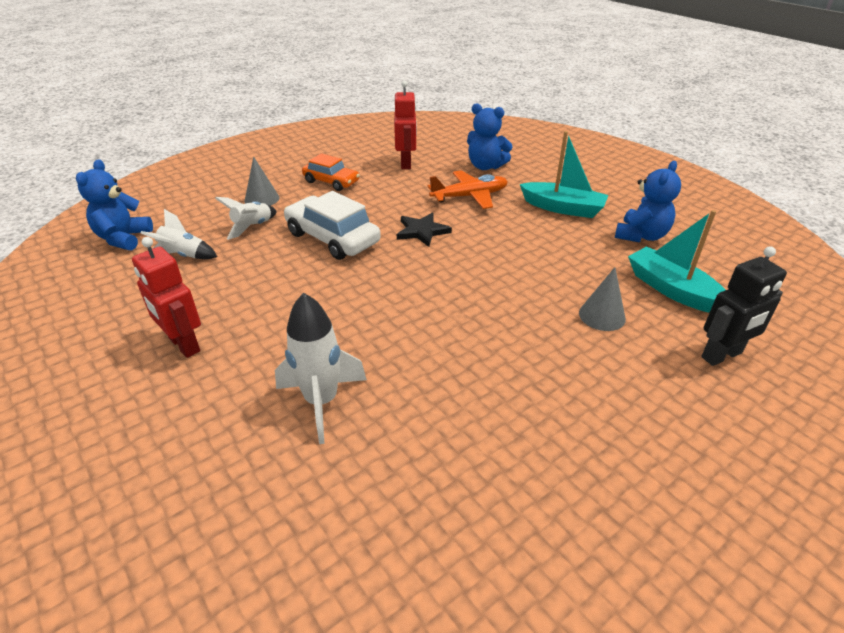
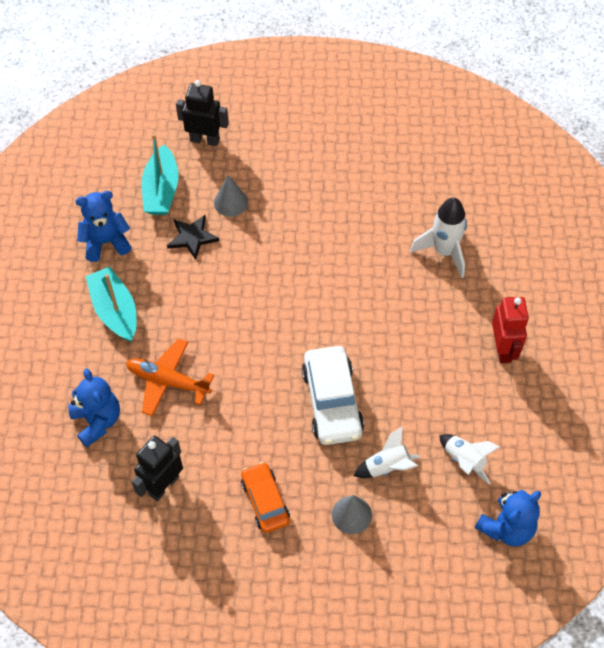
camera: 140 degrees left, 20 degrees up
red robot [394,81,417,169] -> black robot [132,436,183,501]
black star [397,212,452,247] -> black star moved to [167,215,219,260]

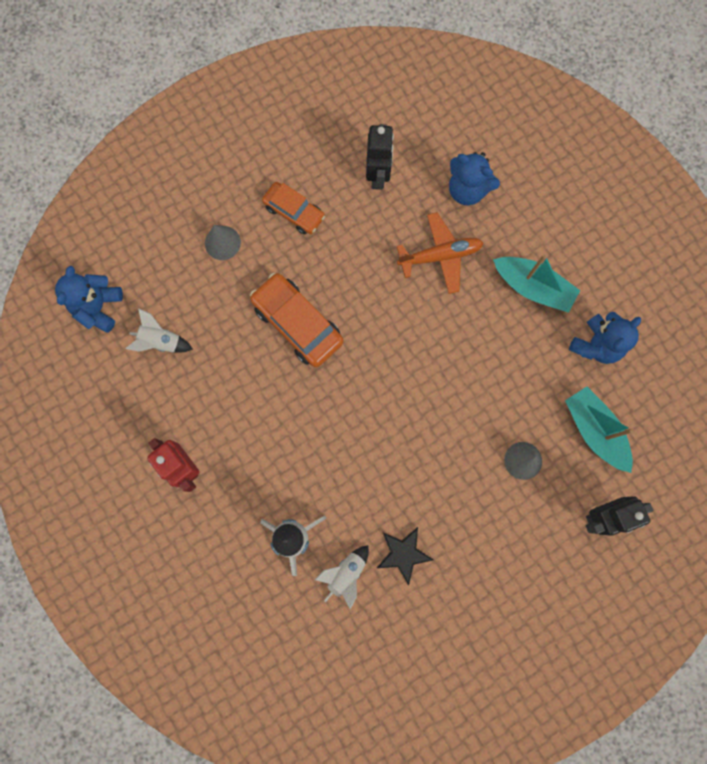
camera: 145 degrees right, 20 degrees up
black star [167,215,219,260] -> black star moved to [377,527,433,585]
white car [302,346,364,445] -> orange car [250,273,344,367]
white rocket [353,427,420,478] -> white rocket moved to [314,545,369,609]

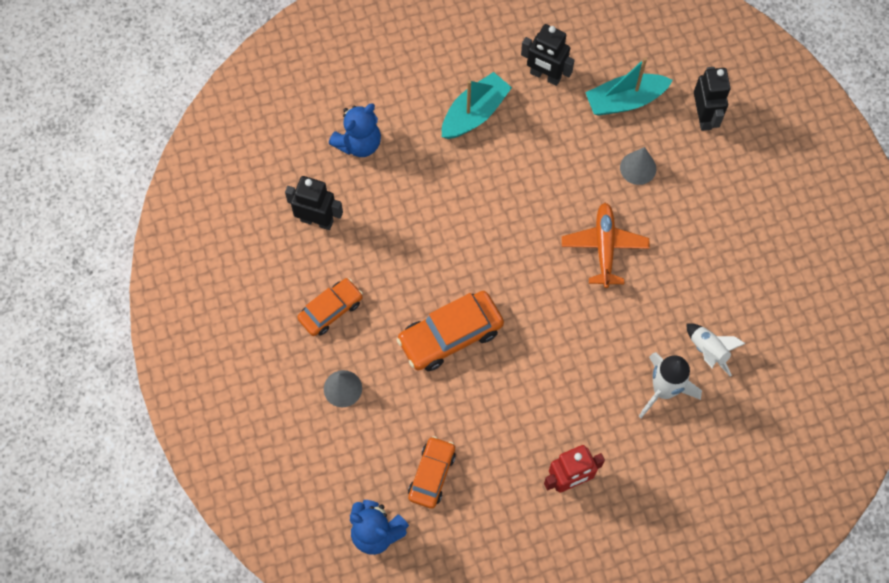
camera: 75 degrees left, 10 degrees down
white rocket [126,308,193,353] -> orange car [408,436,456,509]
black star [377,527,433,585] -> none
orange plane [397,212,483,294] -> orange plane moved to [562,203,650,288]
blue teddy bear [569,312,641,364] -> black robot [521,24,574,86]

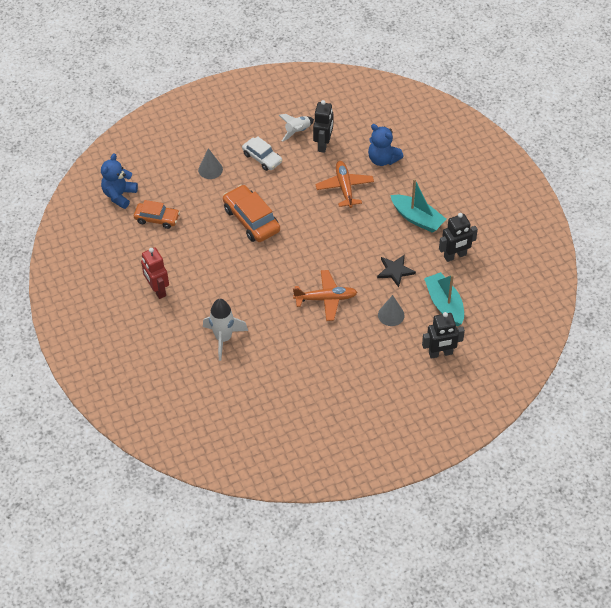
camera: 85 degrees right, 15 degrees down
orange car [297,278,363,336] -> white car [242,136,282,171]
black robot [521,24,574,86] -> black robot turned 135 degrees counterclockwise [439,213,478,262]
white rocket [687,323,746,377] -> white rocket moved to [279,114,314,142]
none -> orange plane [315,161,374,208]
none -> black star [377,255,416,287]

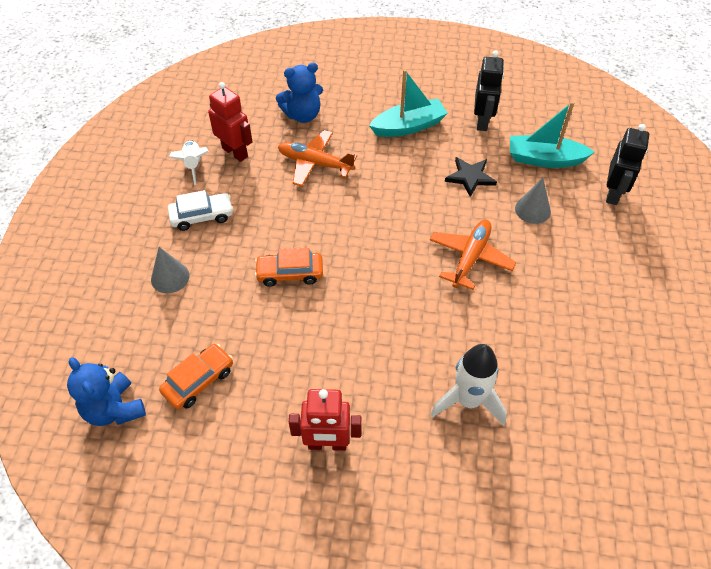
camera: 60 degrees left, 0 degrees up
orange car [223,185,280,242] -> orange car [255,247,323,287], size x0.65
black robot [313,100,333,153] -> red robot [208,82,252,162]

